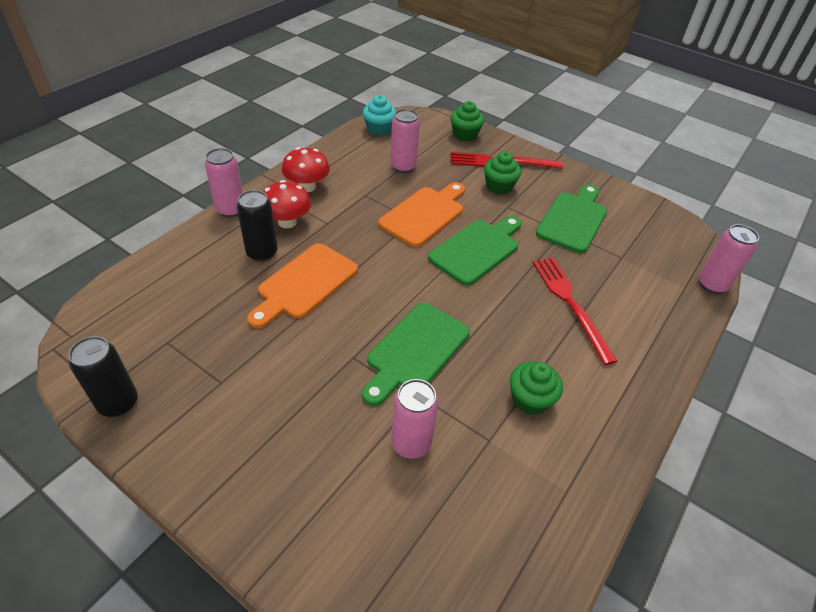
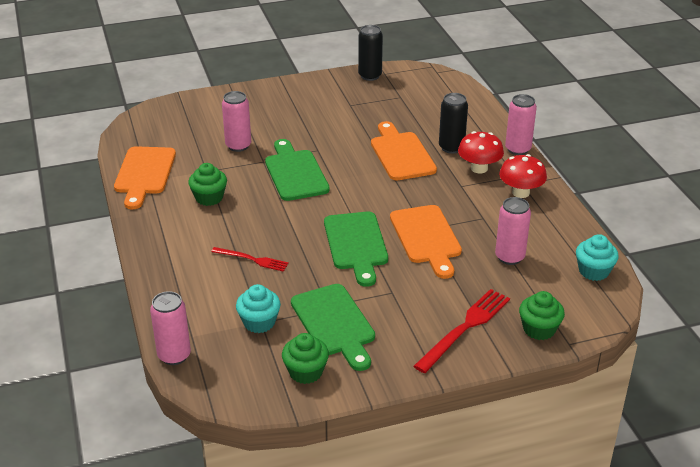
camera: 130 degrees right, 10 degrees down
green cupcake [484,152,521,195] -> green cupcake moved to [282,333,329,384]
red fork [532,257,618,365] -> red fork [211,247,289,272], size x0.61
none -> orange cutting board [114,146,176,209]
none -> turquoise cupcake [236,284,281,333]

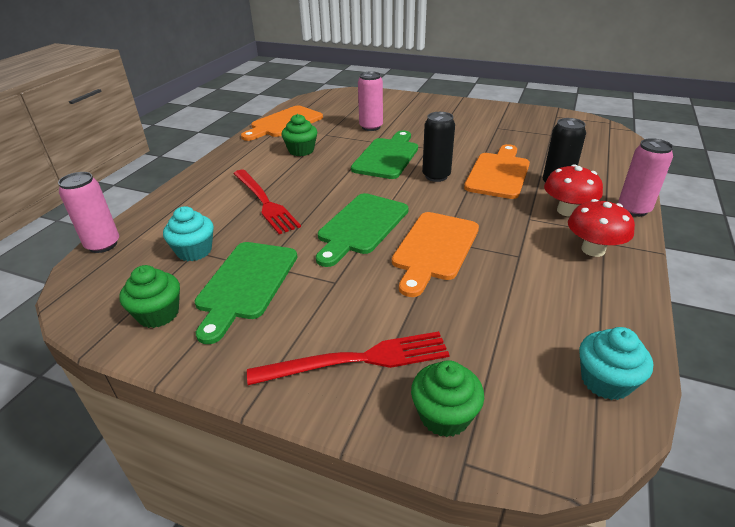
camera: 40 degrees right, 0 degrees up
red fork [211,247,289,272] -> red fork [233,170,301,234], size x1.65
black can [358,25,383,81] -> black can moved to [422,112,455,182]
pink can [495,197,531,265] -> none

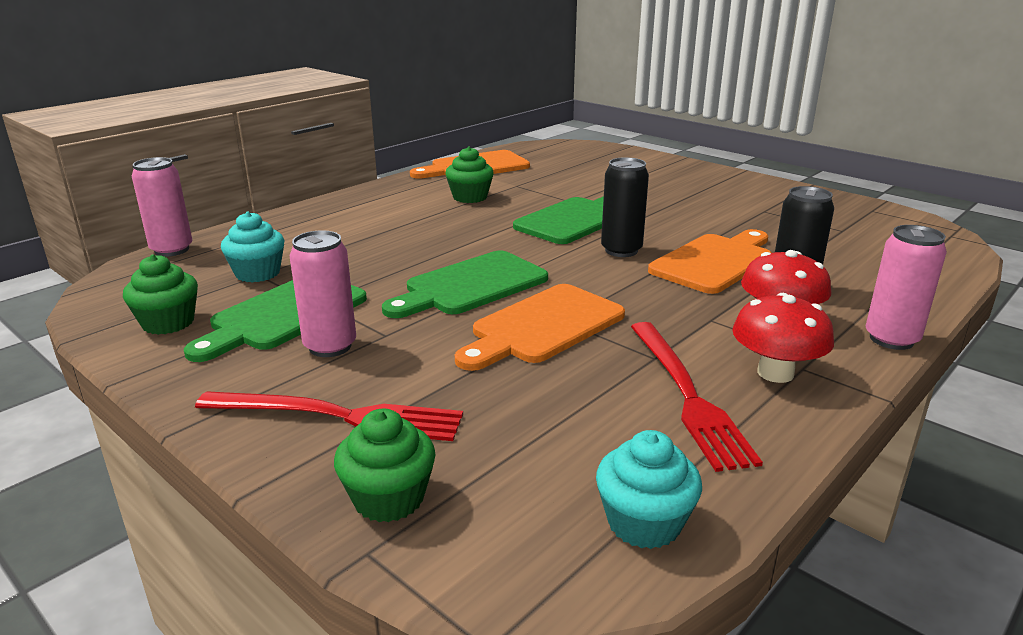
camera: 20 degrees right, 10 degrees down
red fork [233,170,301,234] -> red fork moved to [631,322,763,472]
pink can [358,71,383,131] -> pink can moved to [290,231,356,357]

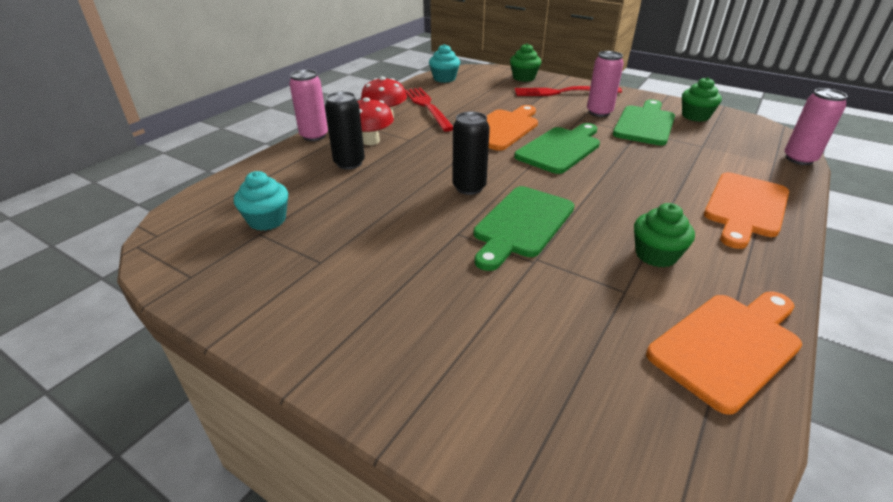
camera: 170 degrees right, 10 degrees up
turquoise cupcake [221,212,285,282] -> turquoise cupcake moved to [234,171,288,231]
orange cutting board [648,229,772,294] -> orange cutting board moved to [704,172,789,249]

